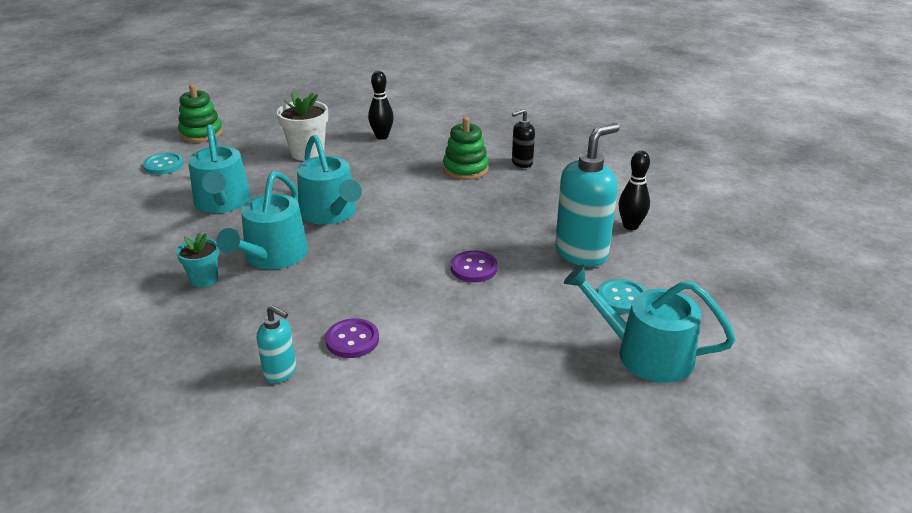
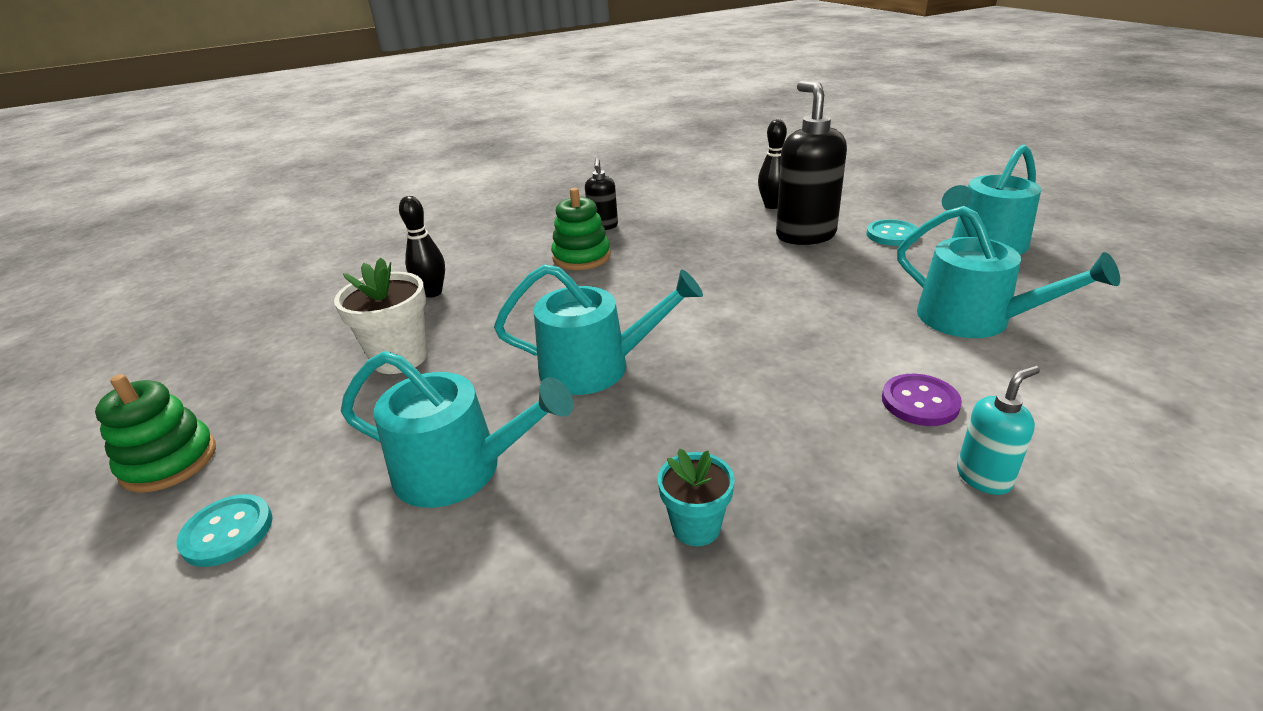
camera: 60 degrees left, 0 degrees up
turquoise watering can [216,171,308,269] -> turquoise watering can moved to [897,206,1120,338]
purple button [451,250,498,282] -> none
turquoise soap dispenser [555,123,620,267] -> black soap dispenser [776,81,847,245]

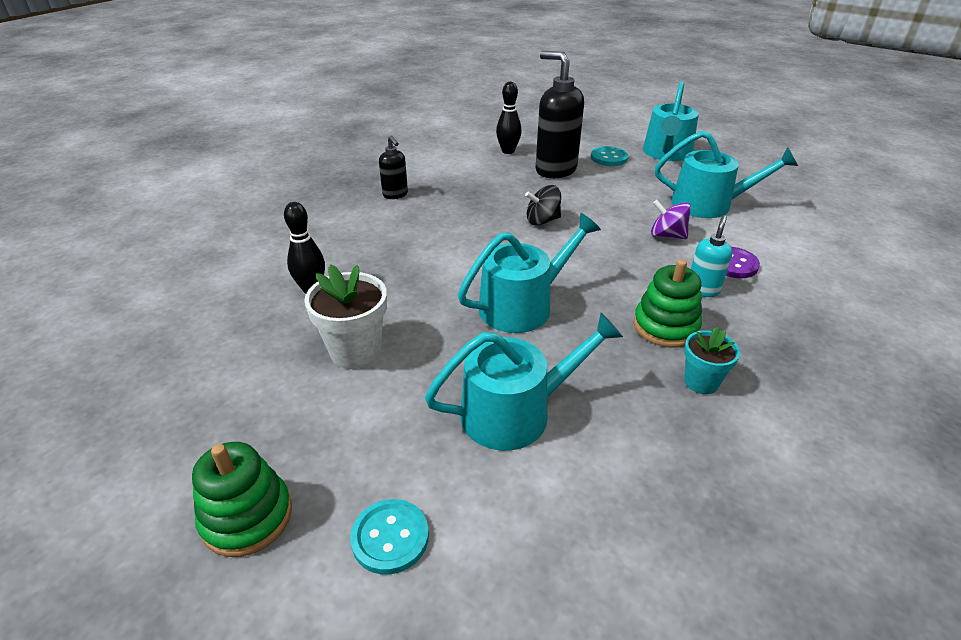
camera: 35 degrees left, 5 degrees up
green stacking toy [551,188,611,270] -> green stacking toy moved to [633,259,702,347]
turquoise soap dispenser [957,365,1040,495] -> turquoise soap dispenser moved to [691,215,732,297]
none -> black spinning top [525,185,561,226]
none -> purple spinning top [651,200,691,239]

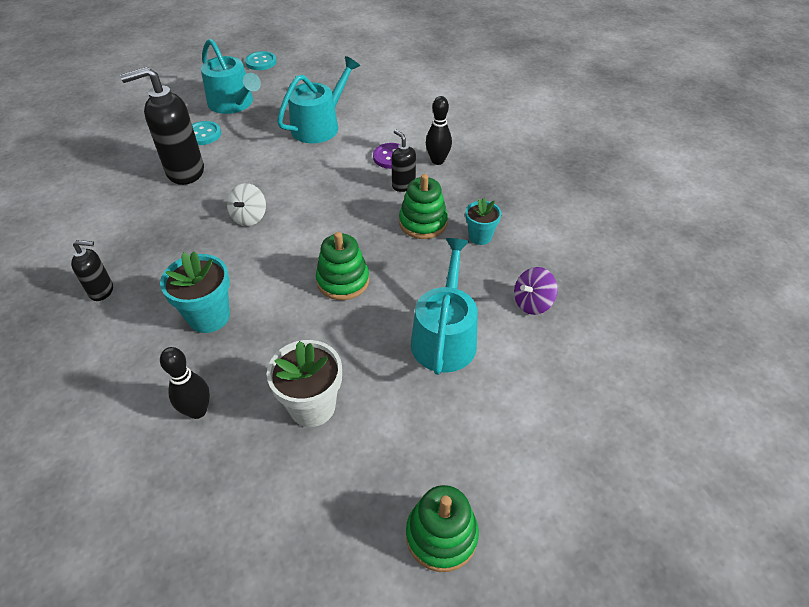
camera: 60 degrees left, 10 degrees up
turquoise button [350,499,429,575] -> turquoise button moved to [245,51,277,70]
turquoise watering can [458,213,601,333] -> green stacking toy [316,232,369,300]
black bowling pin [496,82,522,154] -> black bowling pin moved to [426,96,452,165]
black spinning top [525,185,561,226] -> white spinning top [227,183,266,226]
purple spinning top [651,200,691,239] -> purple spinning top moved to [514,267,558,315]
turquoise soap dispenser [691,215,732,297] -> black soap dispenser [391,130,416,192]
none -> turquoise flower pot [160,251,230,333]

